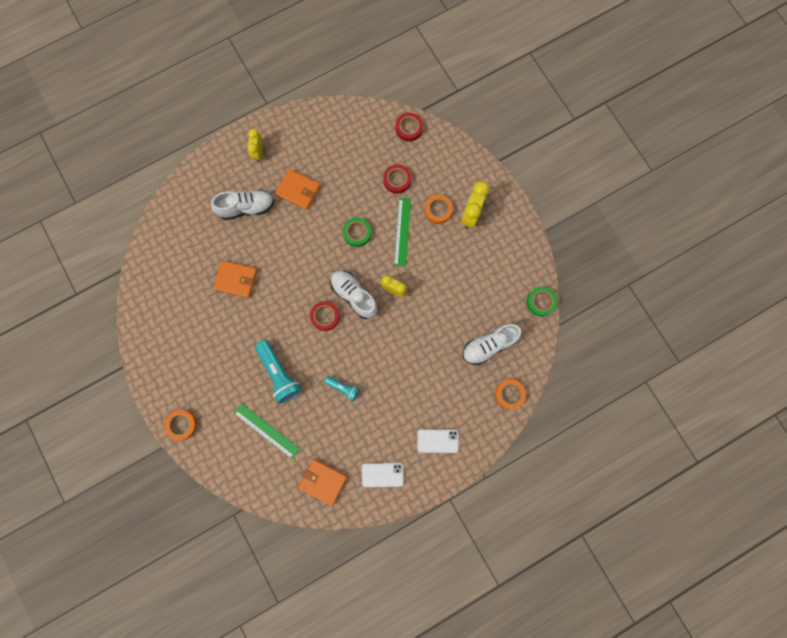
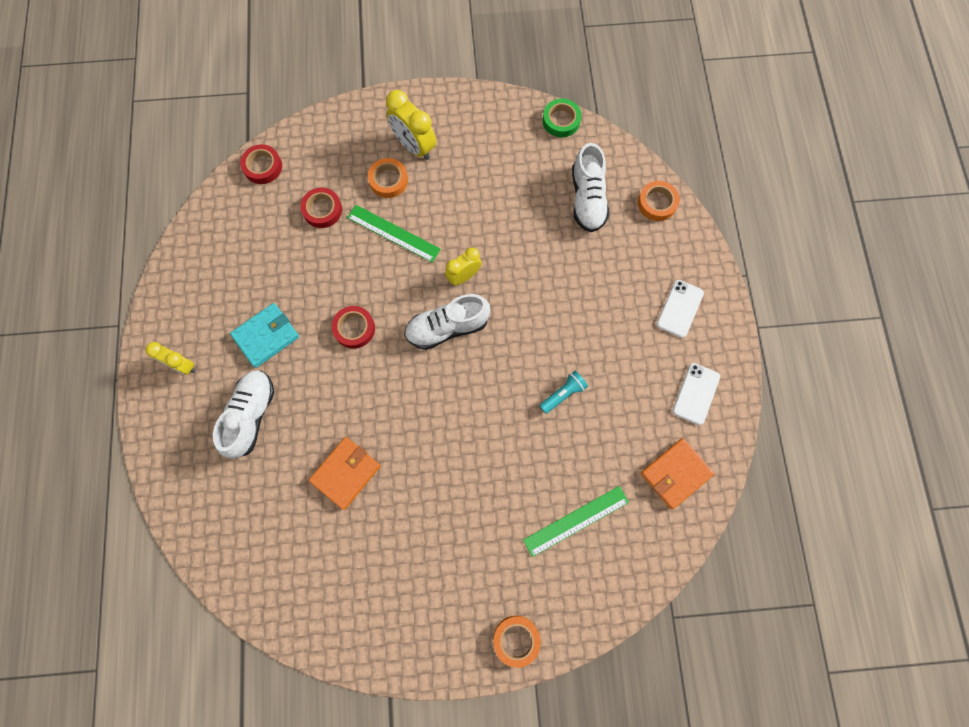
camera: 65 degrees left, 5 degrees down
turquoise flashlight [255,340,302,404] -> none
orange wallet [275,169,321,210] -> turquoise wallet [230,303,299,368]
red tape [310,301,340,331] -> red tape moved to [332,306,375,349]
green tape [343,218,371,247] -> none

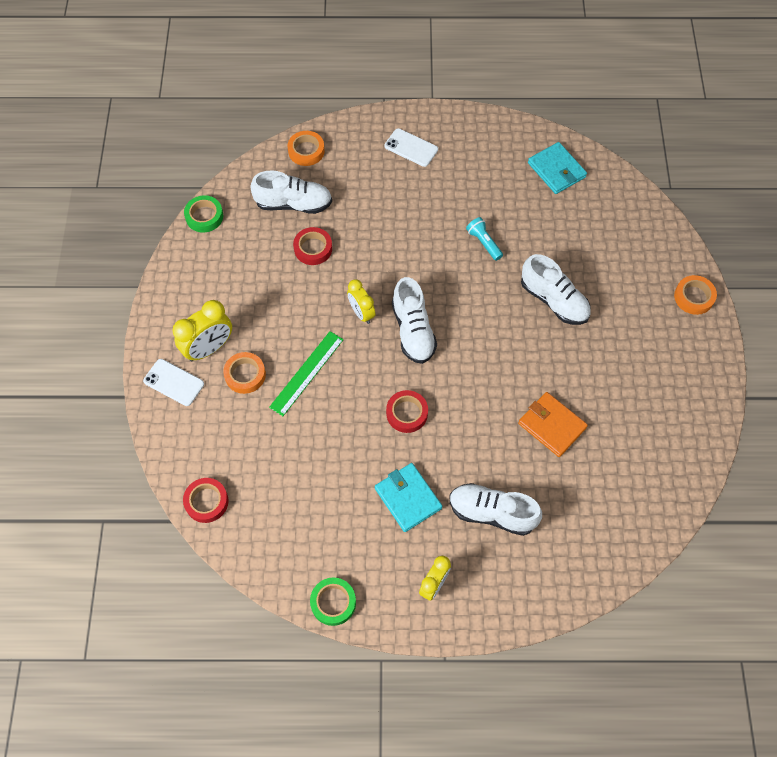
camera: 85 degrees left, 10 degrees down
red tape [300,188,342,228] -> red tape moved to [293,227,332,265]
green ruler [523,486,629,557] -> none
orange wallet [641,438,714,509] -> turquoise wallet [528,142,587,194]
white phone [673,363,720,425] -> white phone moved to [143,359,204,406]
none -> green tape [310,577,356,626]
none -> white shoe [521,254,591,325]

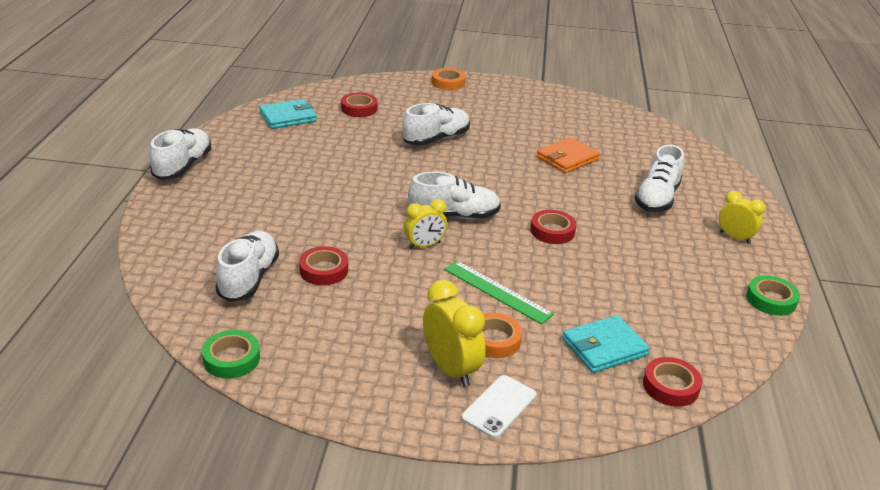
camera: 85 degrees left, 30 degrees down
orange tape [288,131,325,166] -> none
turquoise wallet [375,463,443,532] -> turquoise wallet moved to [562,315,650,373]
white phone [384,128,438,167] -> none
turquoise flashlight [466,217,503,261] -> none
none -> white shoe [149,128,211,180]
none -> red tape [341,92,378,117]

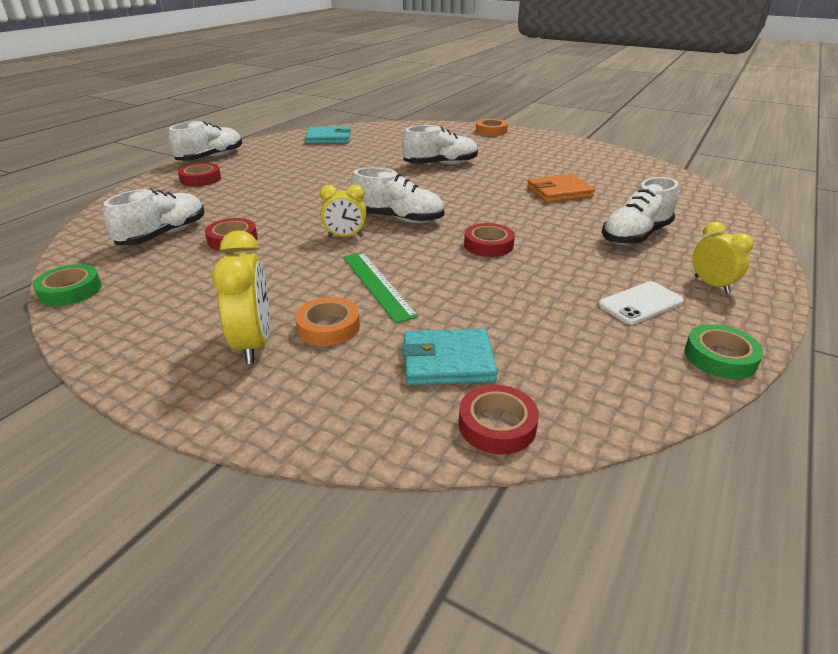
camera: 25 degrees right, 0 degrees up
red tape [341,92,378,117] -> red tape moved to [178,163,221,187]
white phone [461,375,536,438] -> white phone moved to [598,281,684,325]

